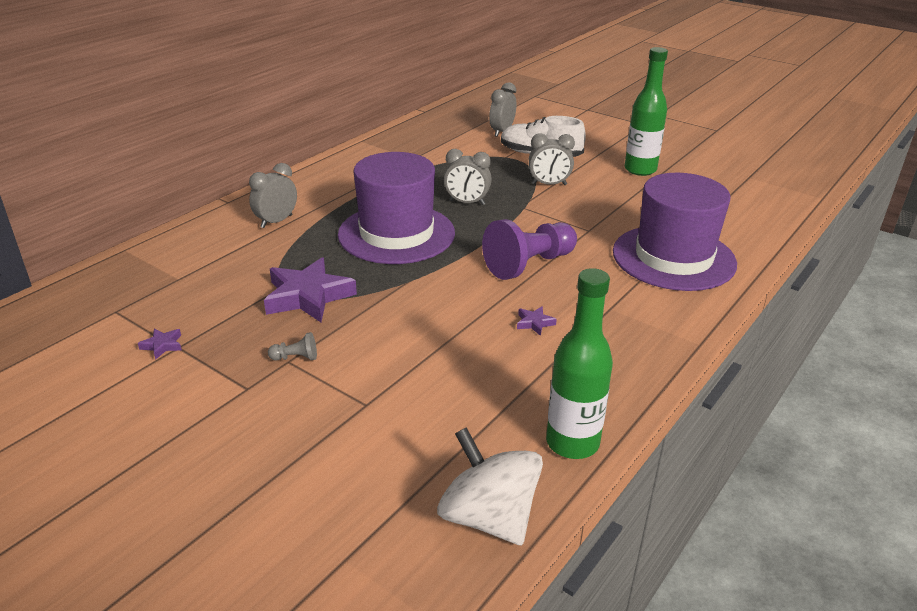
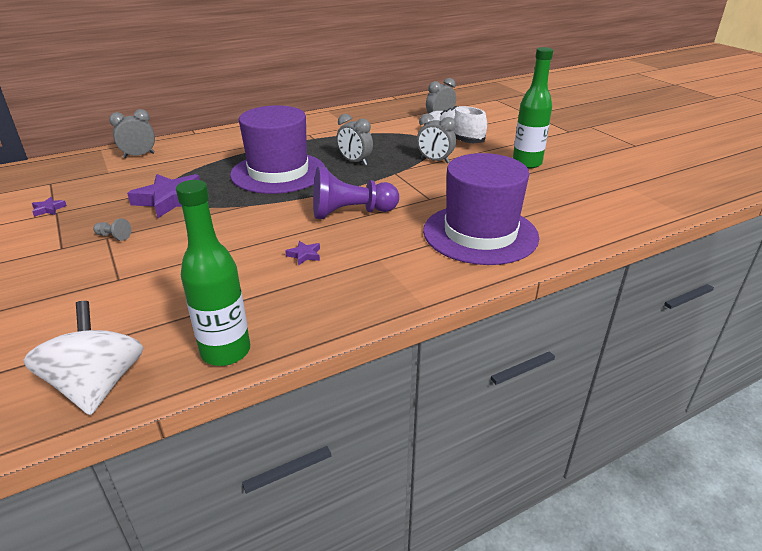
camera: 25 degrees right, 0 degrees up
grey clock [249,163,297,228] -> grey clock moved to [109,109,155,158]

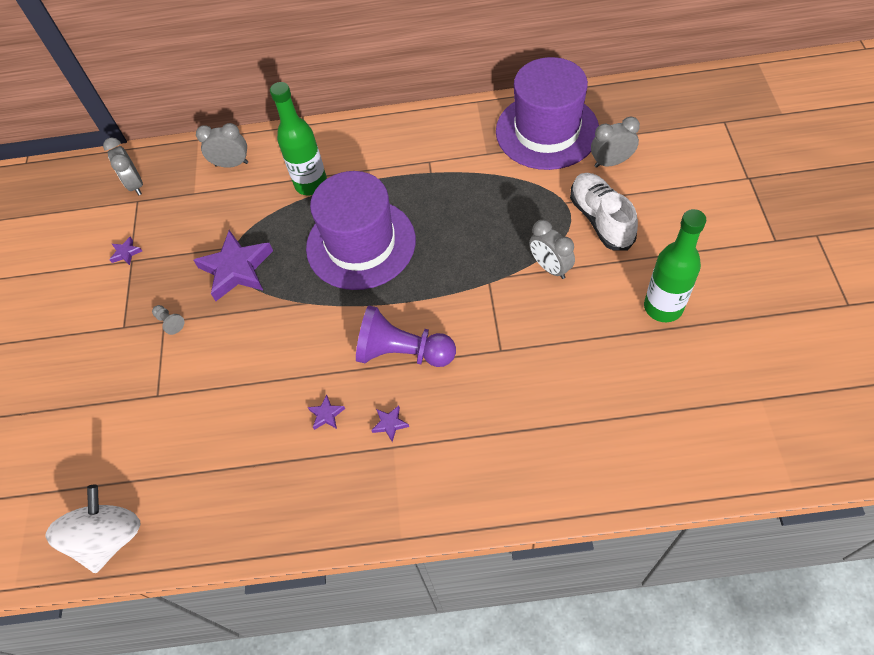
camera: 30 degrees right, 25 degrees up
green bottle [176,180,250,366] -> green bottle moved to [270,82,327,195]
grey clock [337,114,373,165] -> grey clock moved to [103,137,143,195]
purple hat [423,153,539,265] -> purple hat moved to [496,57,599,170]
none -> purple star [371,406,409,442]

